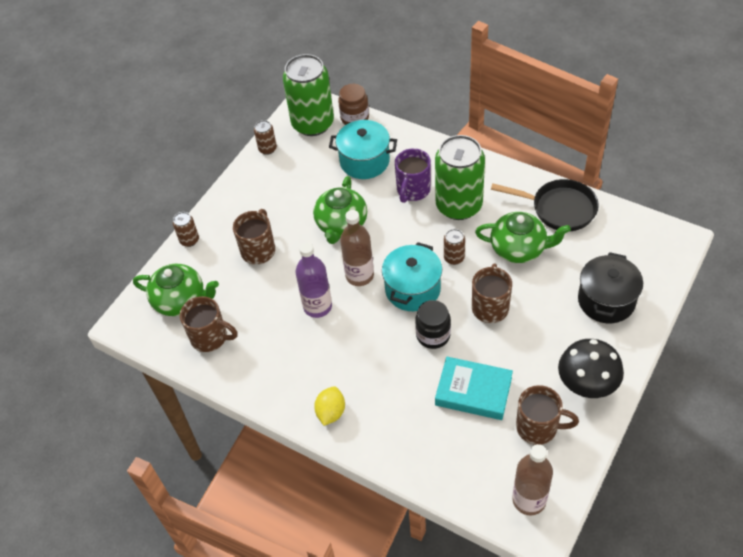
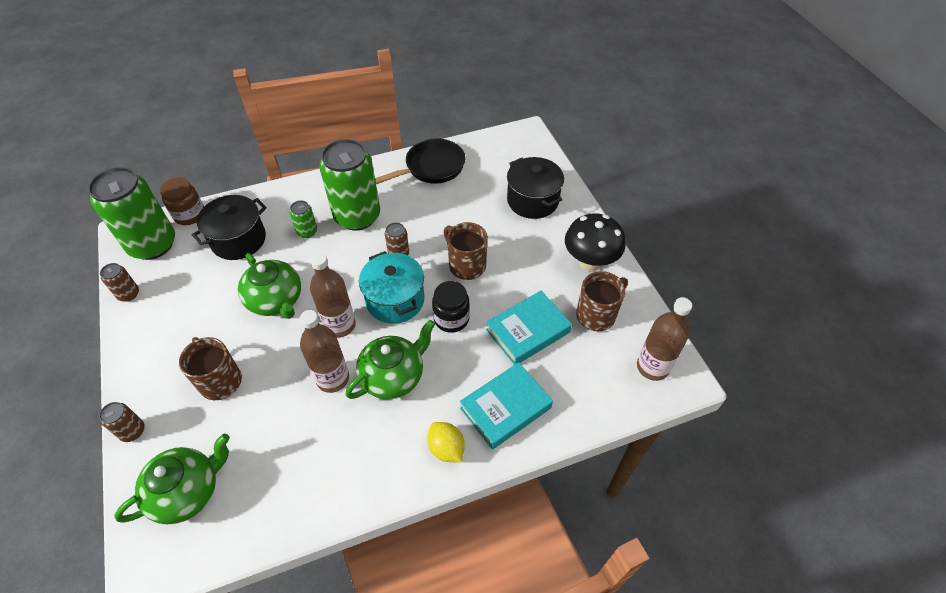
camera: 55 degrees left, 0 degrees up
brown mug [180,296,238,352] -> none
purple bottle [295,242,332,318] -> brown bottle [300,310,349,393]
turquoise pot [329,120,397,179] -> black pot [192,195,267,260]
purple mug [395,148,431,203] -> green can [290,200,317,238]
green teapot [475,212,571,263] -> green teapot moved to [346,320,435,400]
none -> turquoise book [460,362,553,450]

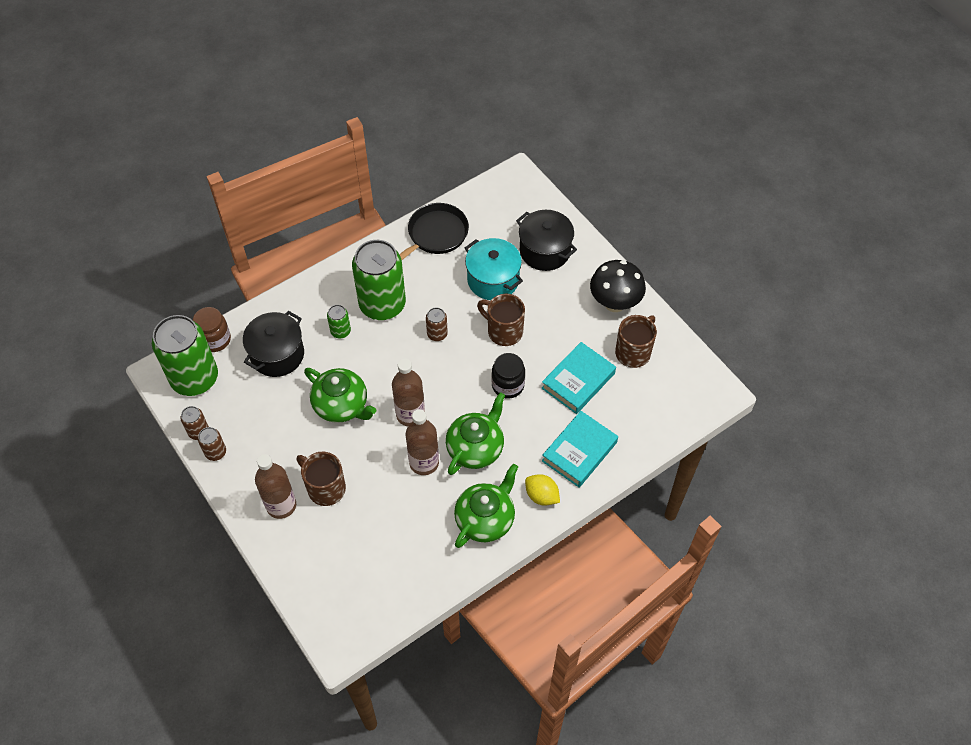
camera: 15 degrees left, 5 degrees up
brown can [99,402,145,442] -> brown can moved to [198,427,226,461]
green teapot [114,433,230,524] -> green teapot moved to [454,464,518,548]
turquoise pot [359,251,425,324] -> turquoise pot moved to [465,238,523,300]
brown bottle [637,297,692,381] -> brown bottle moved to [255,454,296,519]

